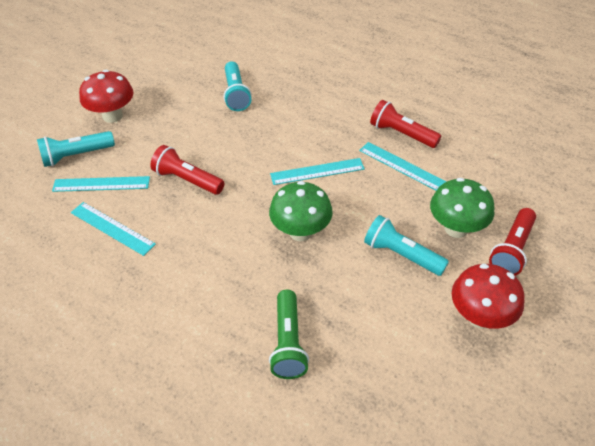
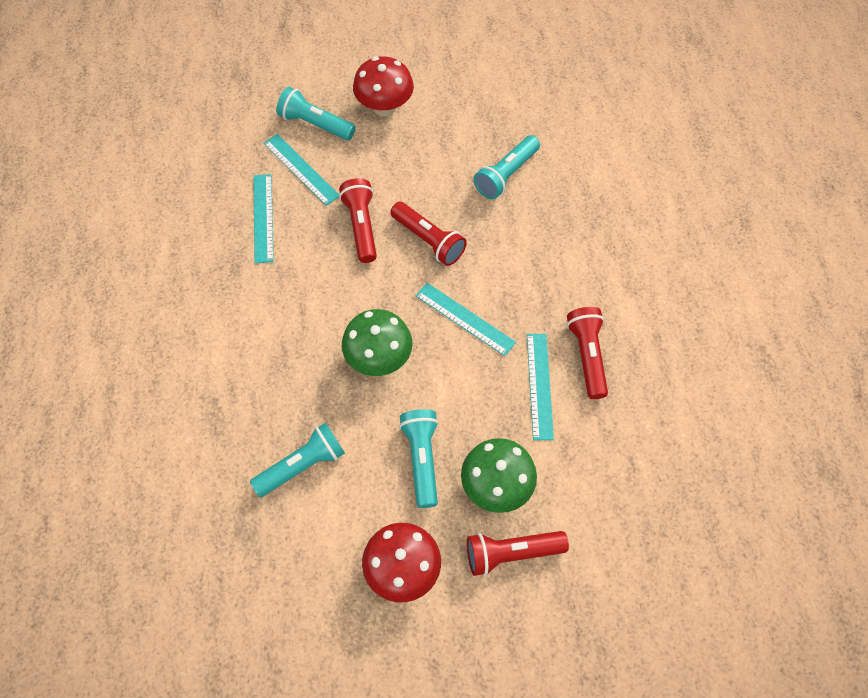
camera: 50 degrees right, 15 degrees up
green flashlight [269,290,309,379] -> none
none -> turquoise flashlight [250,423,345,497]
none -> red flashlight [390,202,467,266]

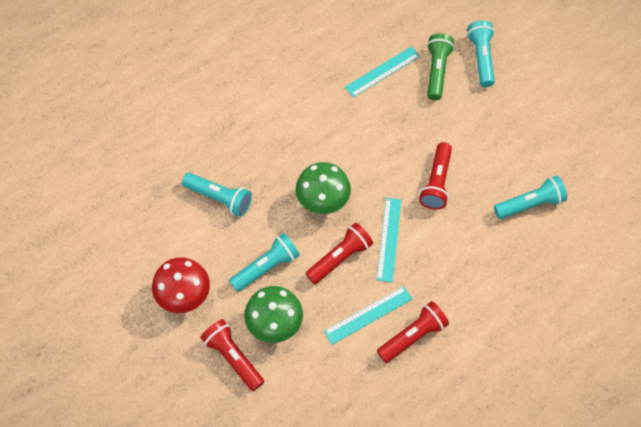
camera: 60 degrees right, 0 degrees up
turquoise ruler [263,134,339,206] -> green flashlight [427,34,455,100]
red flashlight [339,178,377,263] -> red flashlight moved to [305,223,373,284]
red mushroom [353,56,414,116] -> none
turquoise flashlight [473,135,540,199] -> turquoise flashlight turned 150 degrees clockwise [494,175,567,219]

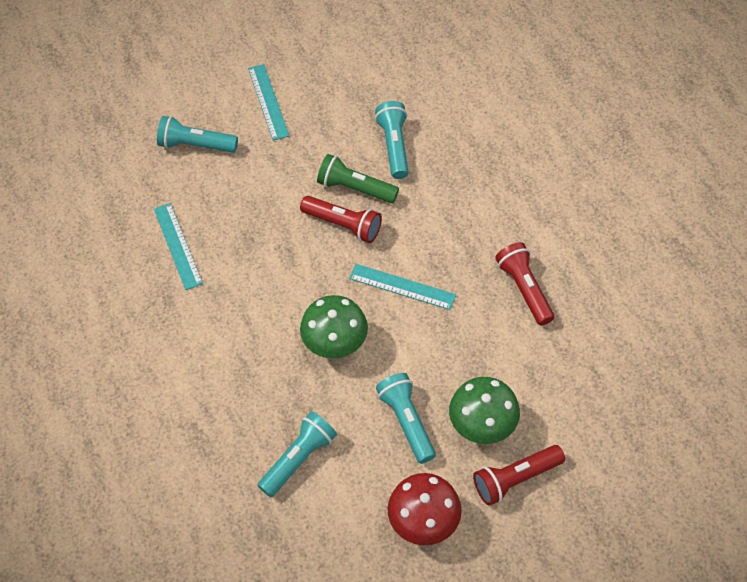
camera: 75 degrees left, 5 degrees down
red flashlight [305,223,373,284] -> none
turquoise ruler [324,286,412,345] -> turquoise ruler moved to [248,64,289,141]
green flashlight [427,34,455,100] -> green flashlight moved to [317,154,399,203]

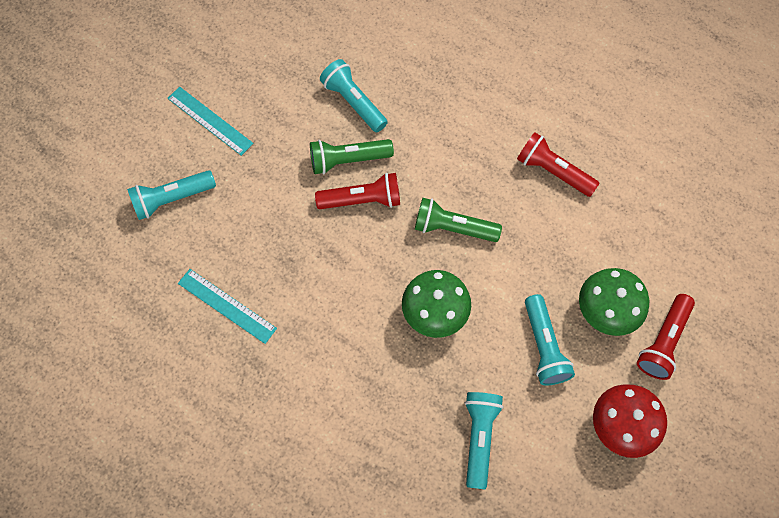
camera: 35 degrees left, 10 degrees up
turquoise ruler [349,264,456,310] -> green flashlight [415,198,502,242]
turquoise flashlight [376,373,436,464] -> turquoise flashlight turned 135 degrees counterclockwise [525,294,575,385]

